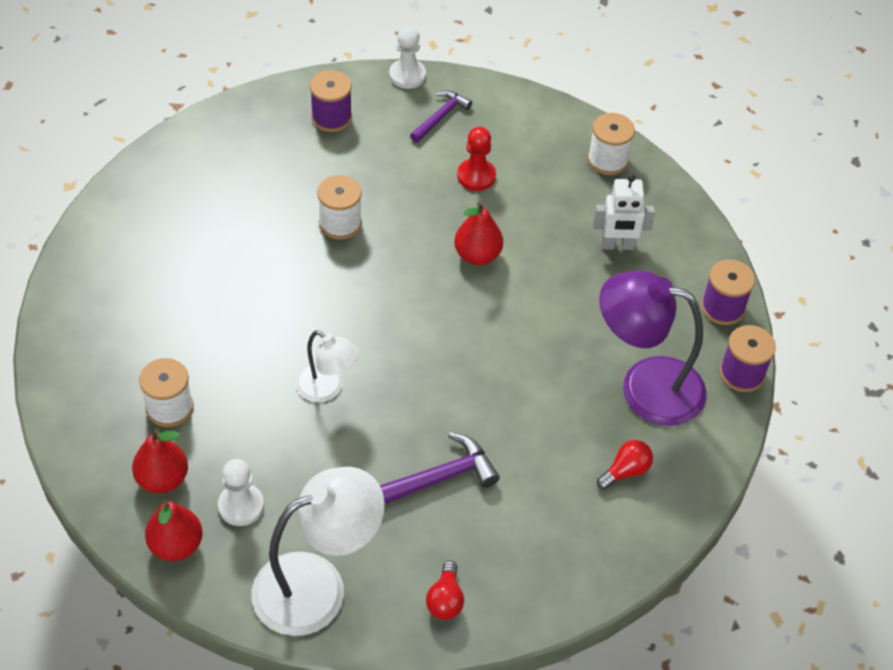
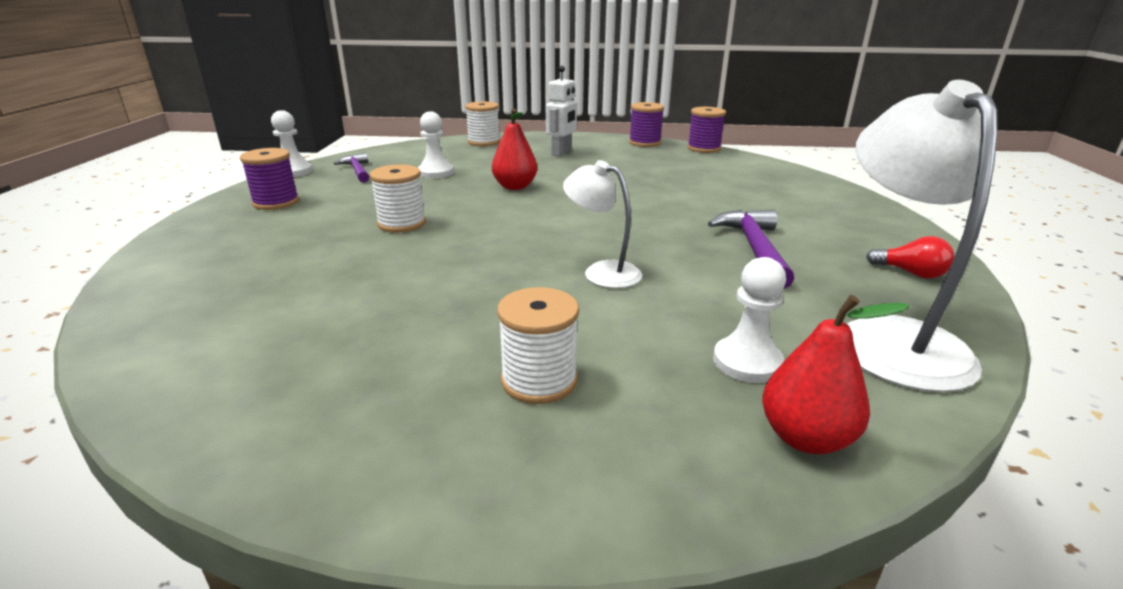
camera: 60 degrees left, 25 degrees down
red pear [132,429,188,493] -> none
white lamp [296,330,359,402] -> white lamp turned 120 degrees counterclockwise [563,160,642,288]
red pawn [457,127,496,191] -> white pawn [418,111,454,178]
red light bulb [597,440,653,490] -> none
purple lamp [599,271,707,426] -> none

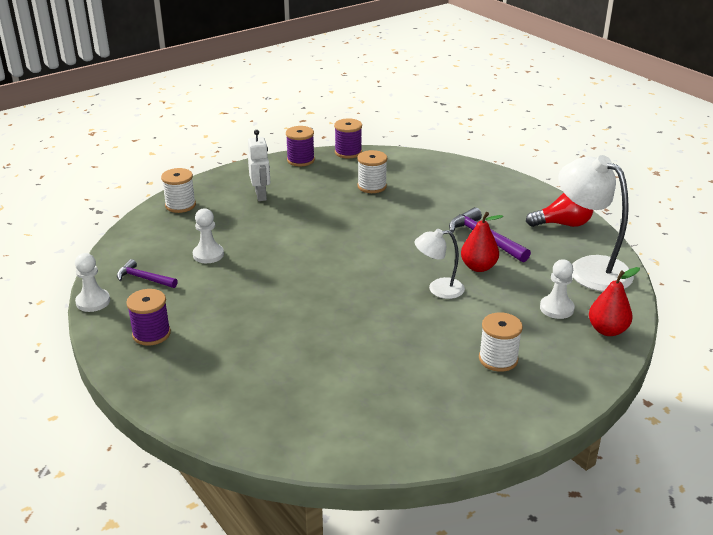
camera: 40 degrees left, 5 degrees up
white spool [369,164,426,233] -> white spool moved to [357,150,387,193]
red pear [492,109,537,190] -> red pear moved to [461,212,503,272]
red light bulb [866,236,955,279] -> red light bulb [526,193,593,227], size x1.58

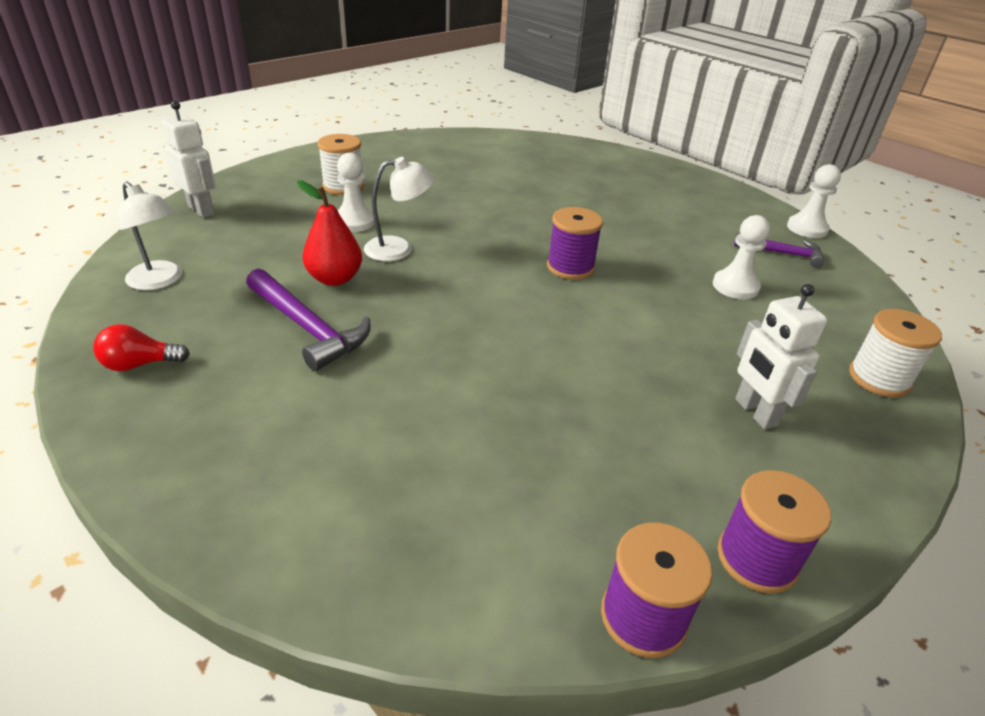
camera: 170 degrees right, 5 degrees up
purple spool [126,289,171,346] -> purple spool moved to [547,207,603,280]
white spool [357,150,387,193] -> none
red light bulb [526,193,593,227] -> red light bulb [93,324,190,371], size x0.63
white pawn [540,259,575,319] -> white pawn moved to [337,153,375,232]
white lamp [558,155,634,291] -> white lamp [119,181,182,290], size x0.56
red pear [589,267,640,336] -> white robot [161,101,216,218]

